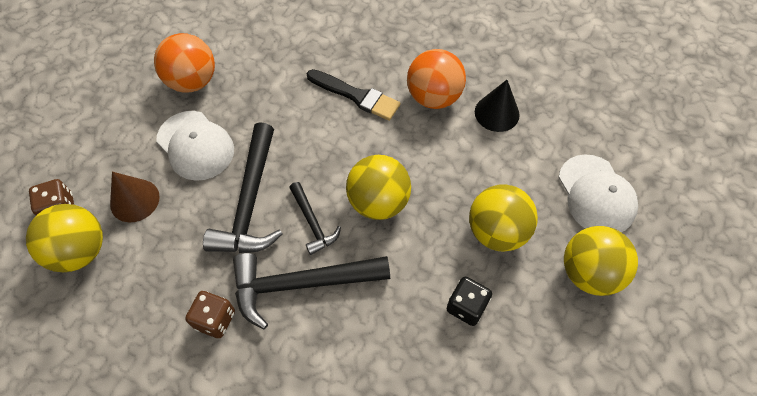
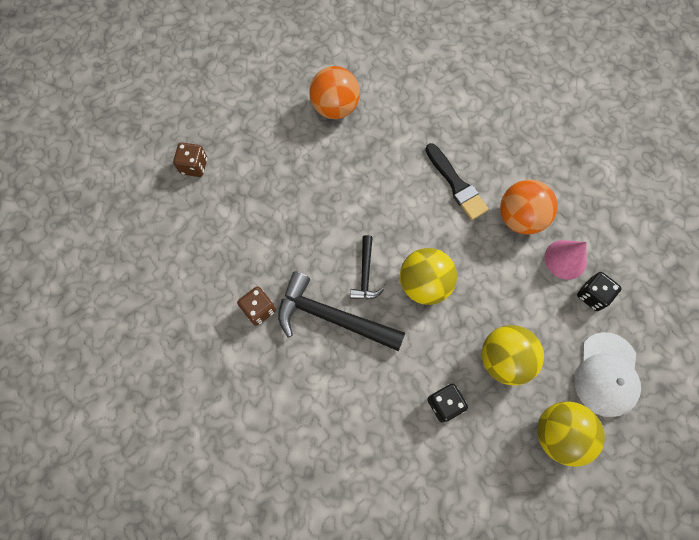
camera: 30 degrees right, 10 degrees up
yellow ball [26,204,103,272] -> none
brown cone [110,172,160,222] -> none
white cap [156,111,234,181] -> none
black hammer [203,122,282,253] -> none
black cone [475,80,520,132] -> pink cone [545,240,587,280]
none -> black dice [577,272,622,311]

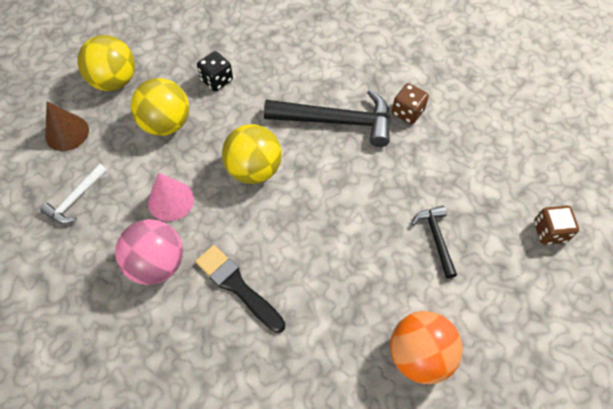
camera: 165 degrees right, 10 degrees down
black hammer [350,235,384,299] -> black hammer moved to [412,206,457,279]
orange ball [500,180,558,234] -> pink ball [115,219,183,285]
pink cone [545,240,587,280] -> pink cone moved to [148,173,194,221]
white cap [575,332,641,417] -> brown cone [45,102,89,151]
black dice [577,272,622,311] -> white hammer [40,163,107,224]

